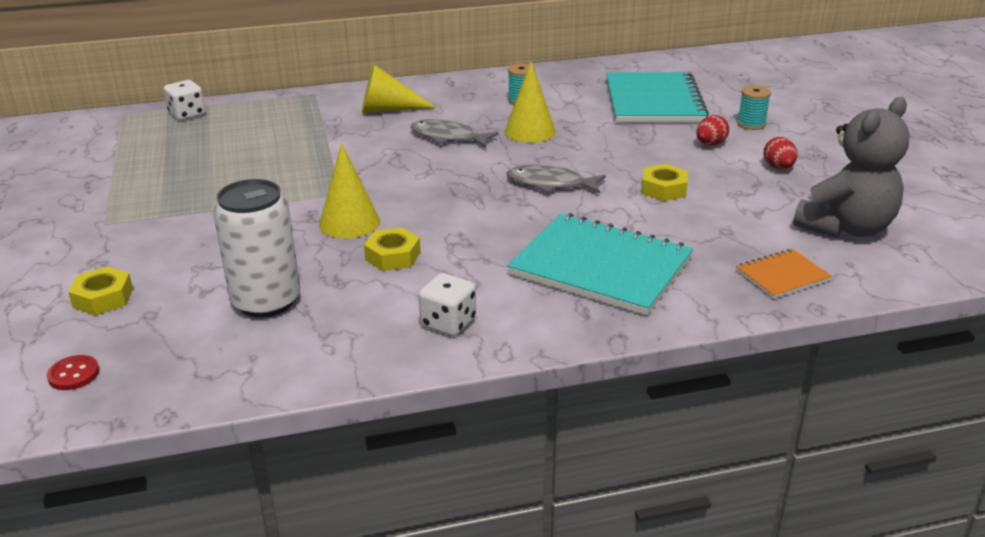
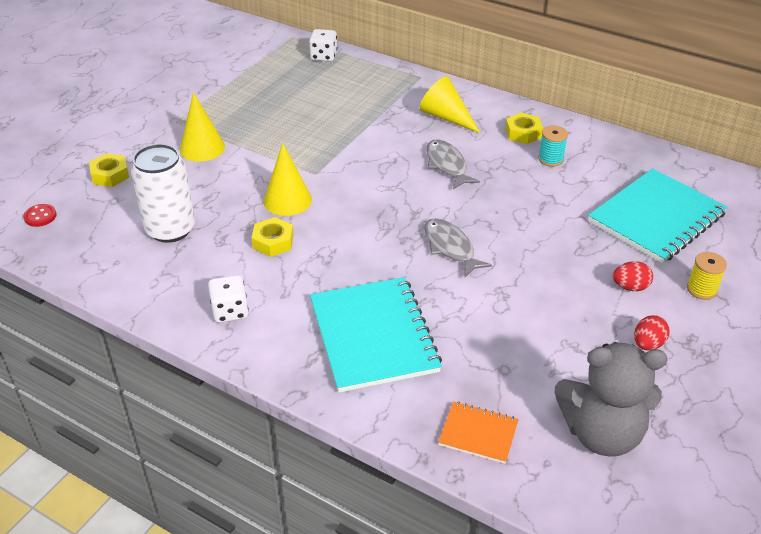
camera: 45 degrees right, 10 degrees up
yellow cone [505,61,556,143] -> yellow cone moved to [180,92,225,162]
yellow nut [642,164,688,201] -> yellow nut moved to [505,113,543,144]
turquoise spool [737,85,771,130] -> yellow spool [687,252,727,300]

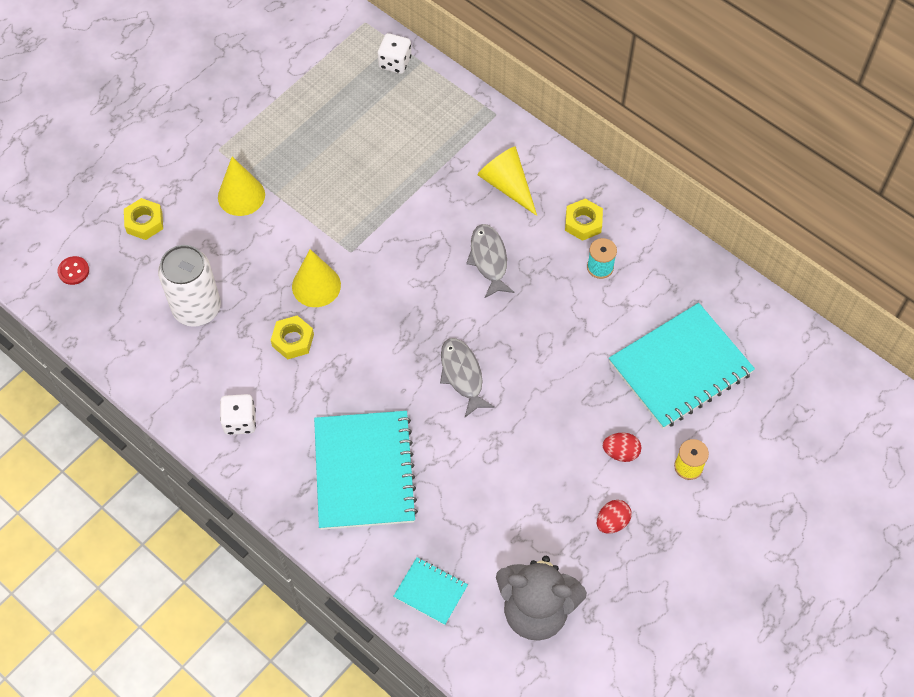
camera: 10 degrees right, 20 degrees up
orange notebook [438,401,519,464] -> turquoise notebook [393,557,468,625]

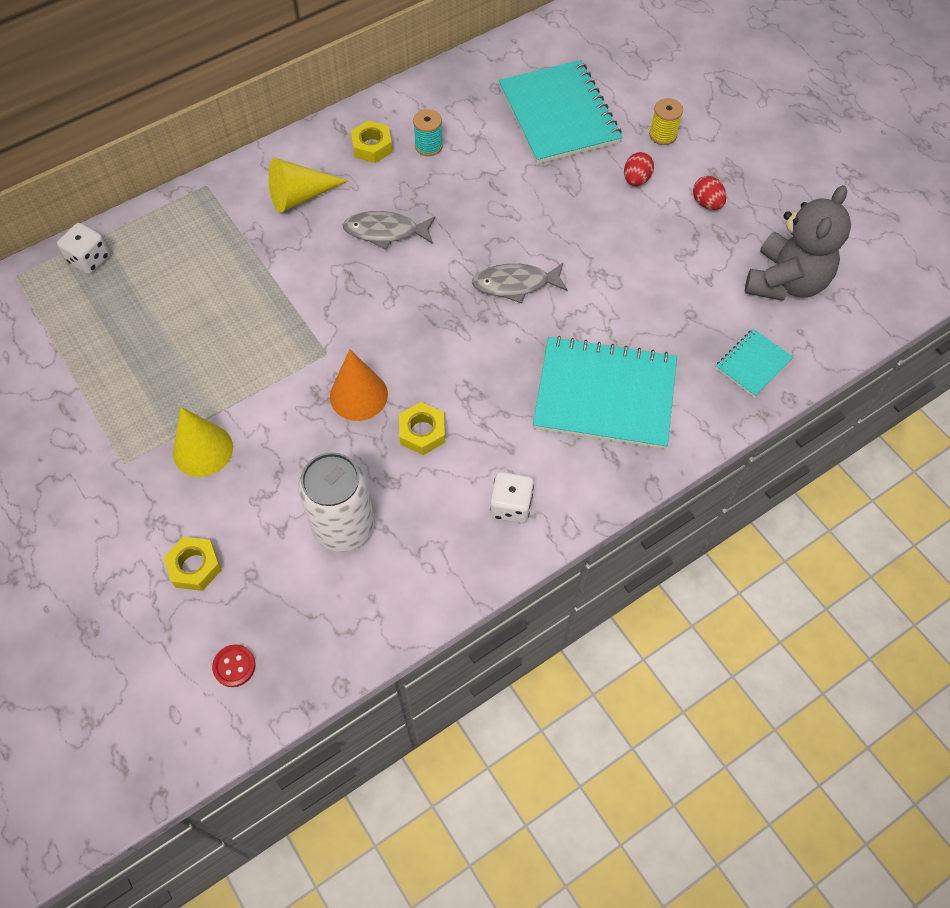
camera: 75 degrees left, 0 degrees up
yellow cone [292,249,341,307] -> orange cone [330,349,388,421]

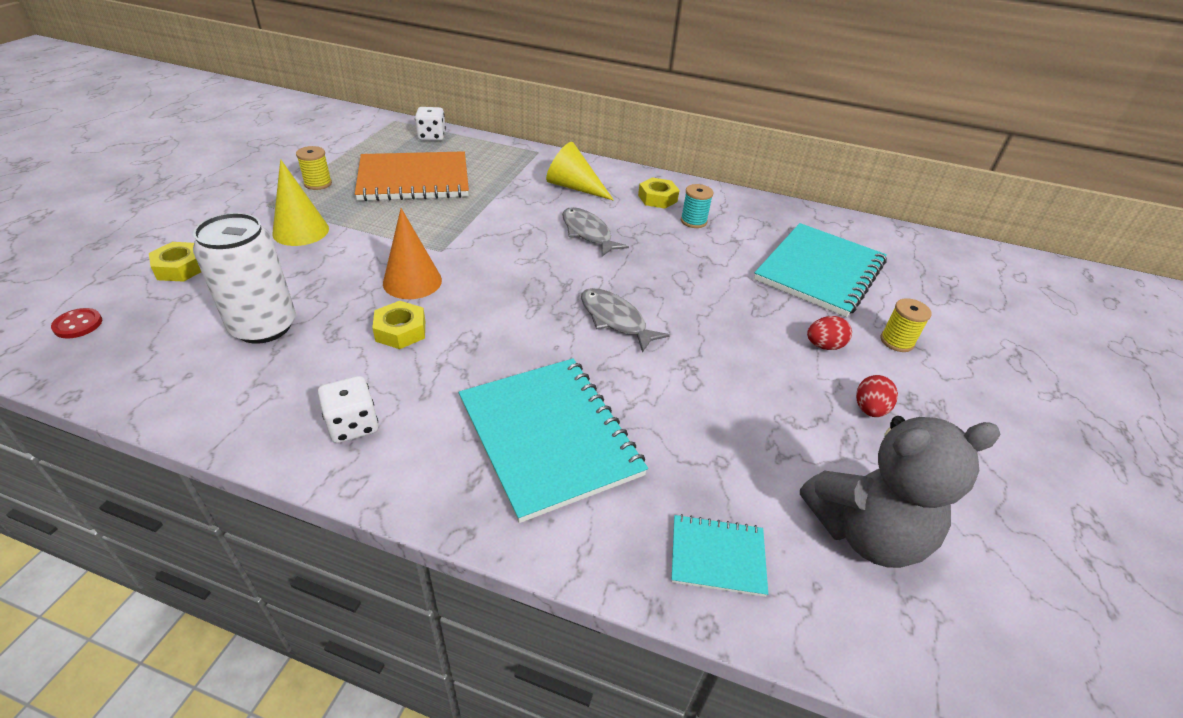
camera: 50 degrees right, 20 degrees down
none -> yellow spool [296,146,332,190]
none -> orange notebook [355,151,469,201]

